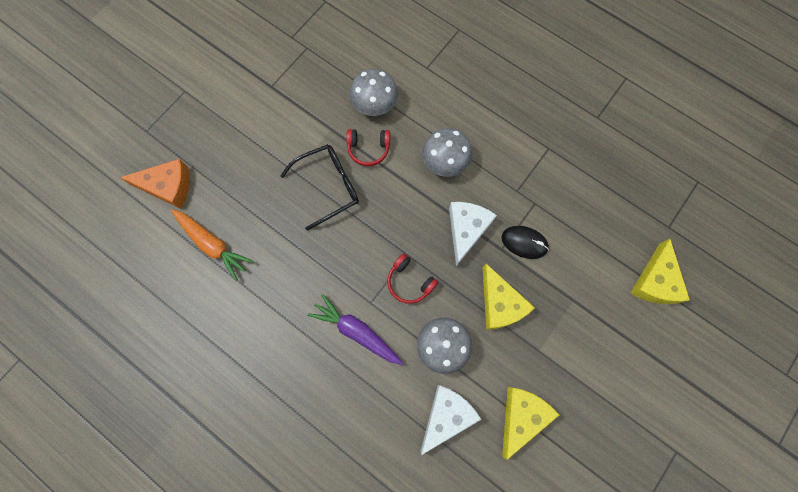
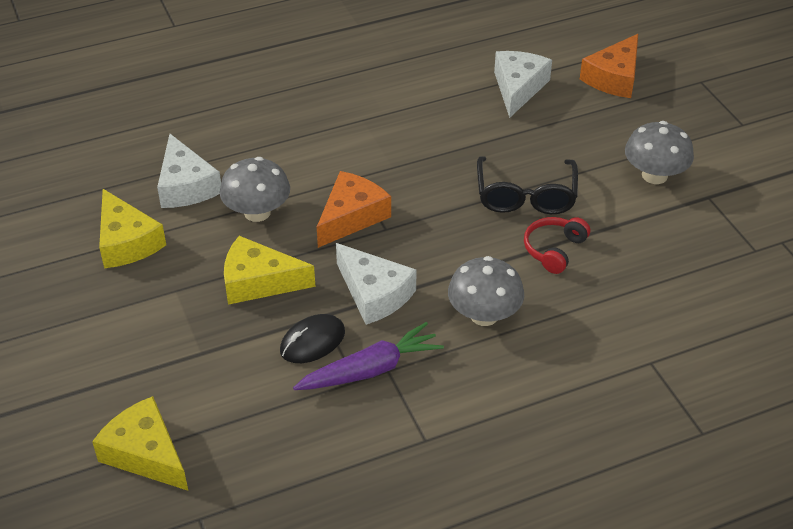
camera: 120 degrees right, 30 degrees down
orange carrot [171,209,253,281] -> white cheese [494,51,552,118]
purple carrot [308,294,403,365] -> purple carrot moved to [293,322,444,390]
grey mushroom [350,69,398,116] -> grey mushroom moved to [625,121,694,184]
red headphones [387,254,438,304] -> orange cheese [317,171,391,248]

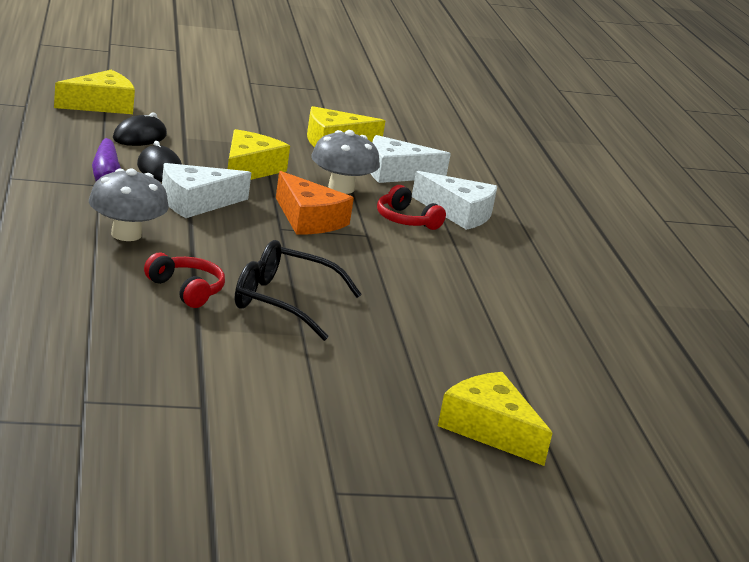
camera: 100 degrees right, 20 degrees down
white cheese [494,51,552,118] -> white cheese moved to [412,171,497,230]
orange cheese [580,34,638,98] -> yellow cheese [438,372,552,466]
grey mushroom [625,121,694,184] -> none
none -> black mouse [113,112,167,146]
none -> red headphones [377,185,446,230]

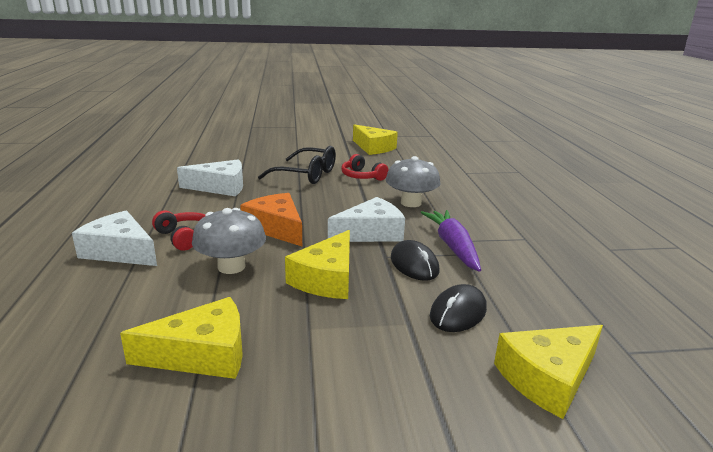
camera: 175 degrees left, 0 degrees up
white cheese [370,135,451,183] -> white cheese moved to [177,159,243,196]
yellow cheese [438,372,552,466] -> yellow cheese moved to [353,124,398,155]

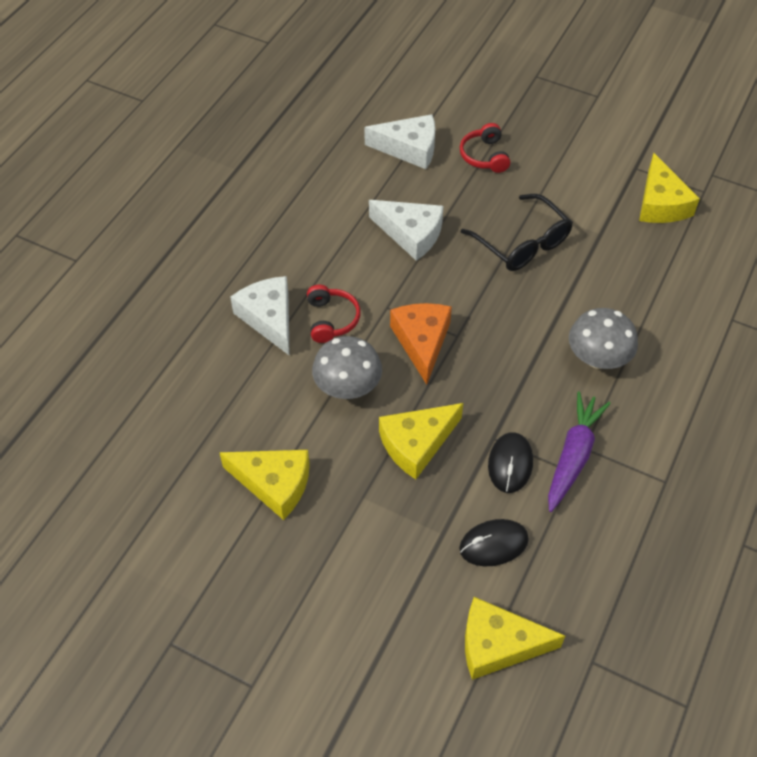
camera: 35 degrees right, 30 degrees up
white cheese [328,197,405,242] -> white cheese moved to [364,114,435,169]
red headphones [341,154,388,181] -> red headphones moved to [460,123,510,173]

